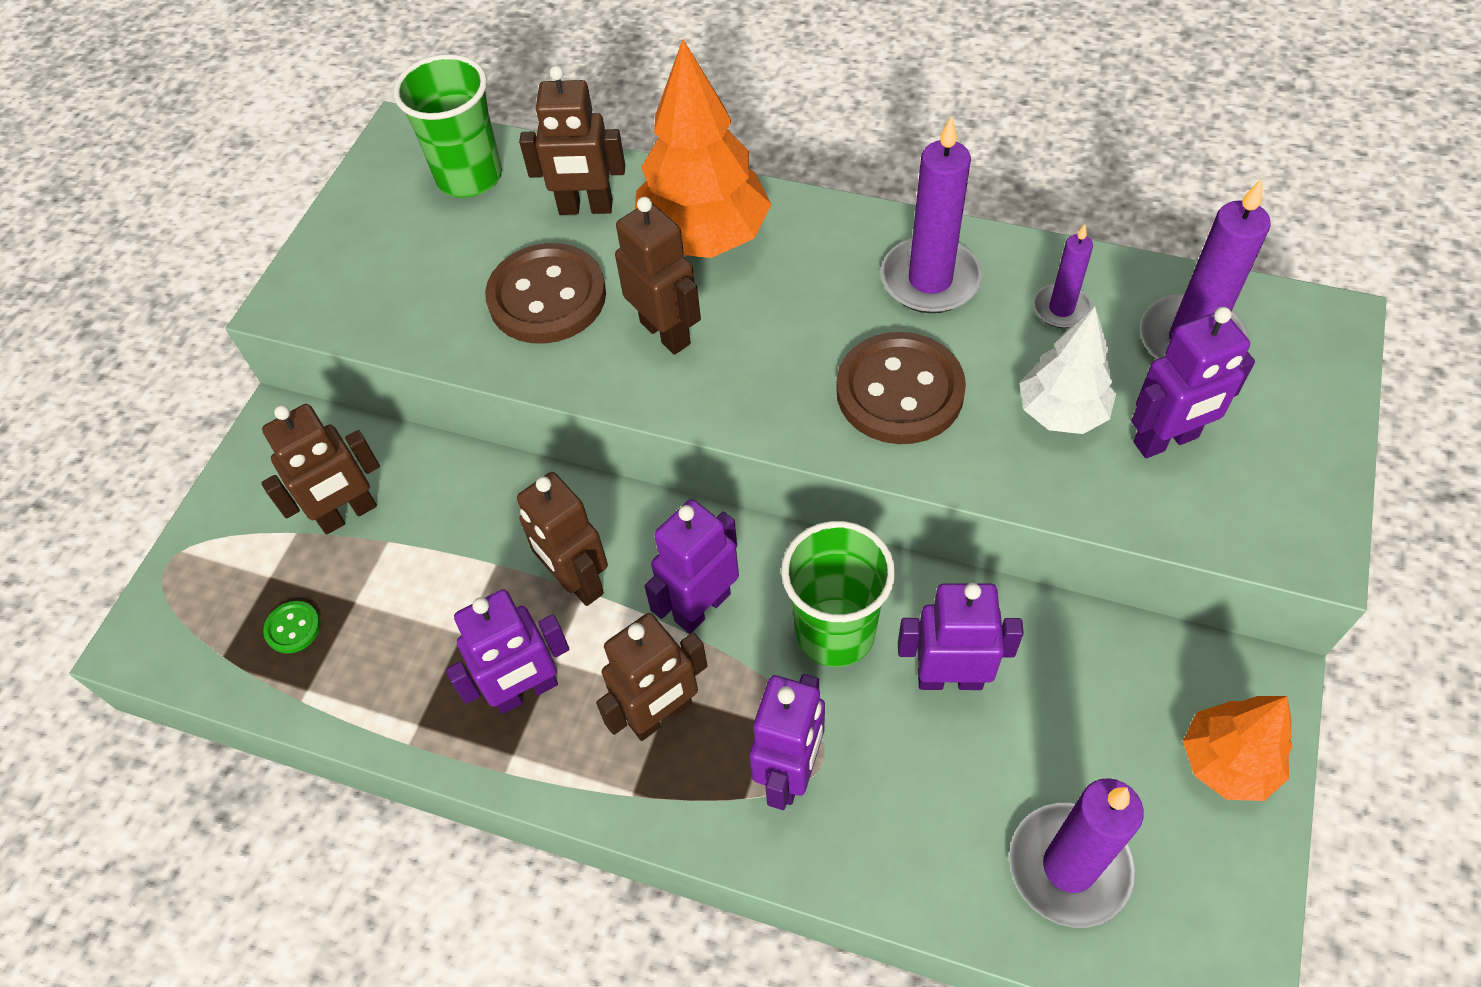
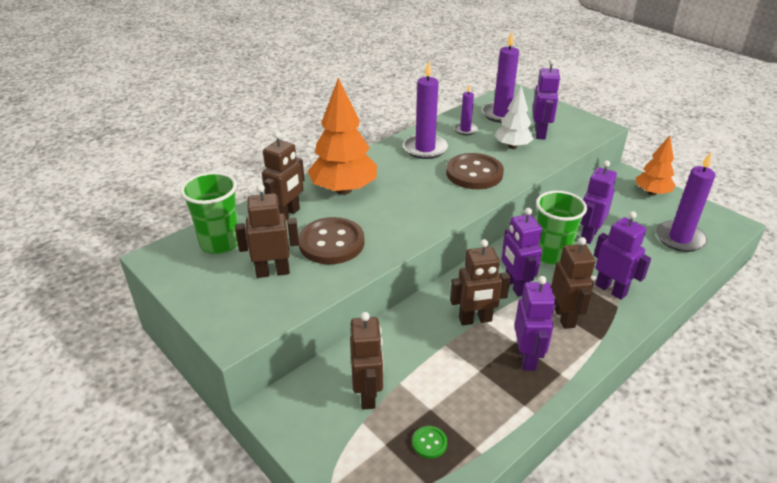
camera: 65 degrees left, 20 degrees down
brown robot [615,197,701,355] -> brown robot moved to [235,184,299,278]

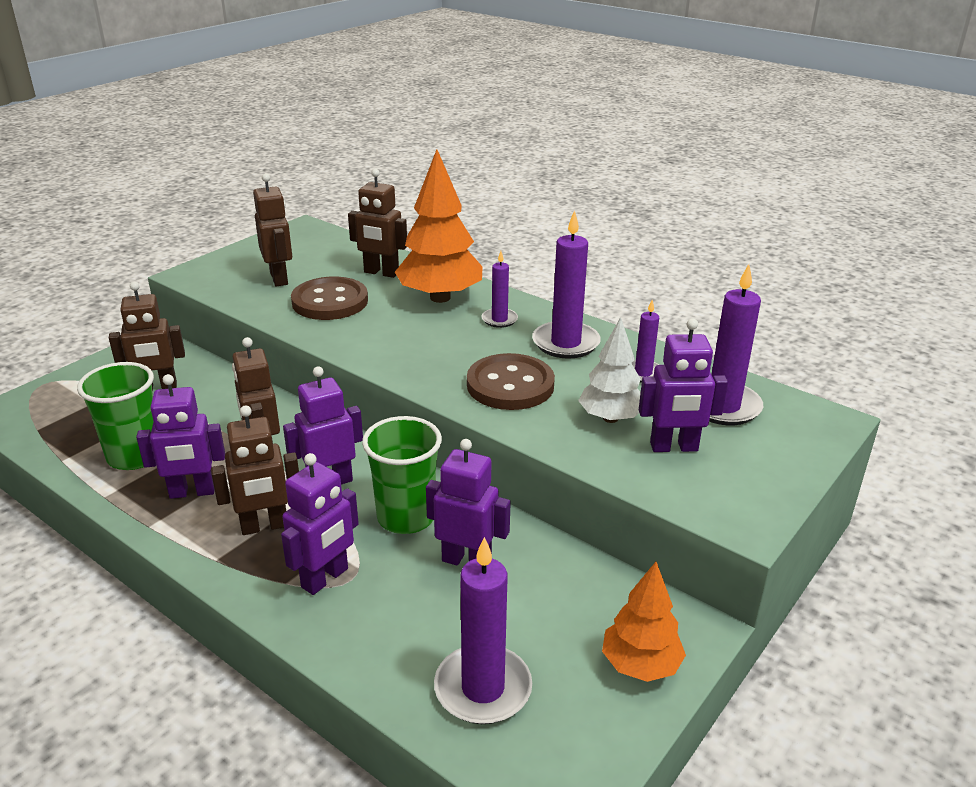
camera: 80 degrees right, 5 degrees down
green cup [180,172,238,254] -> green cup moved to [77,362,154,470]
green button [412,426,447,459] -> none
none -> purple candle [481,251,518,328]

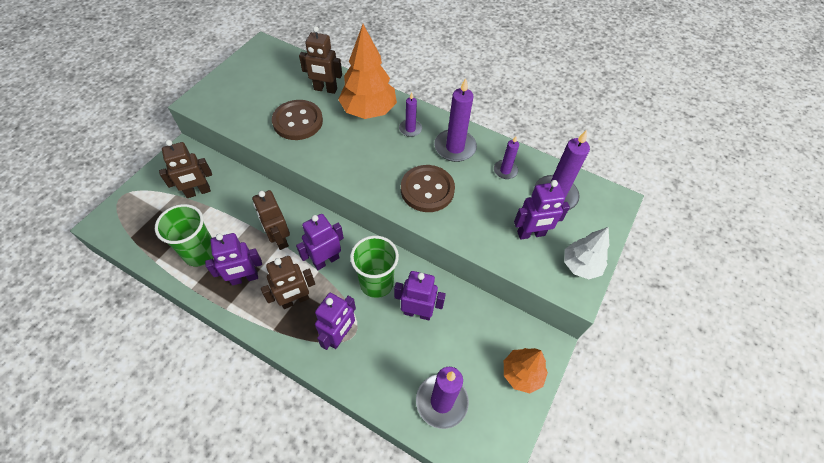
camera: 10 degrees left, 25 degrees up
brown robot [253,173,292,286] -> none
white tree [578,317,641,423] -> white tree moved to [564,227,609,279]

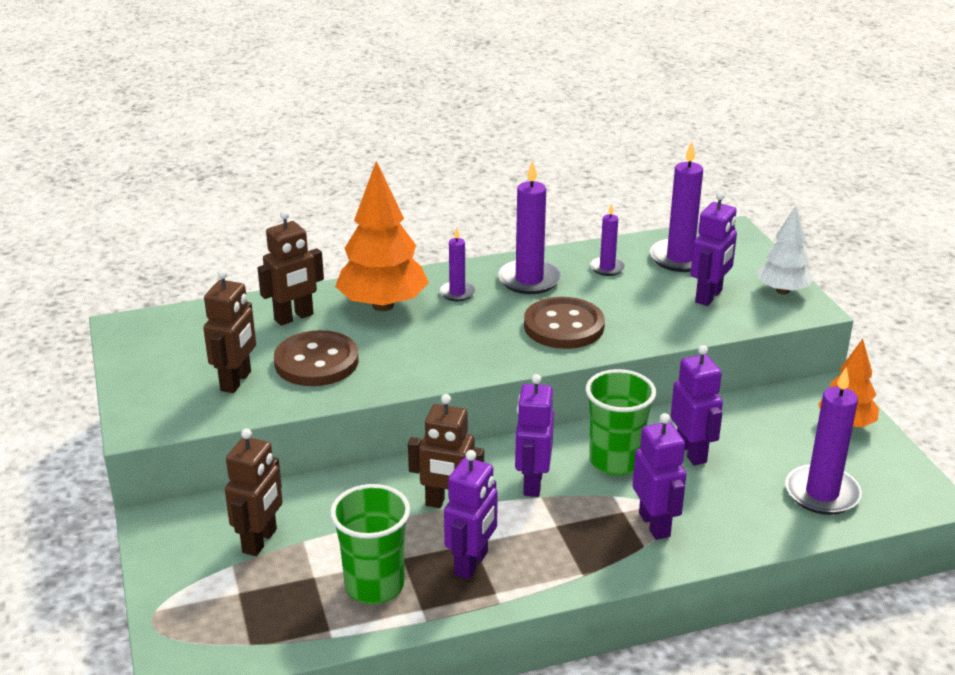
camera: 45 degrees left, 25 degrees down
brown robot [261,256,315,309] -> brown robot moved to [203,269,256,393]
purple robot [394,271,446,320] -> purple robot turned 105 degrees clockwise [671,345,723,465]

